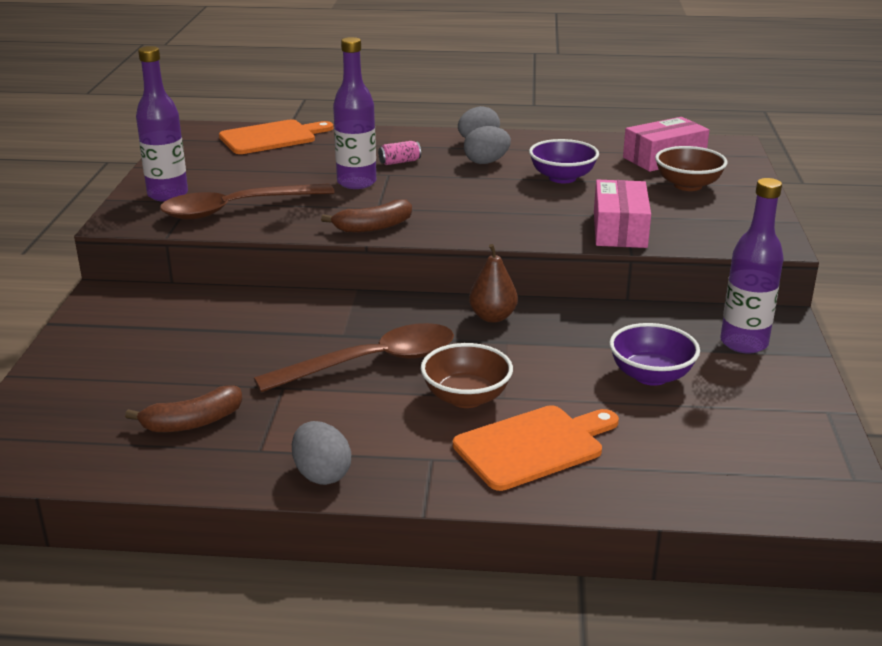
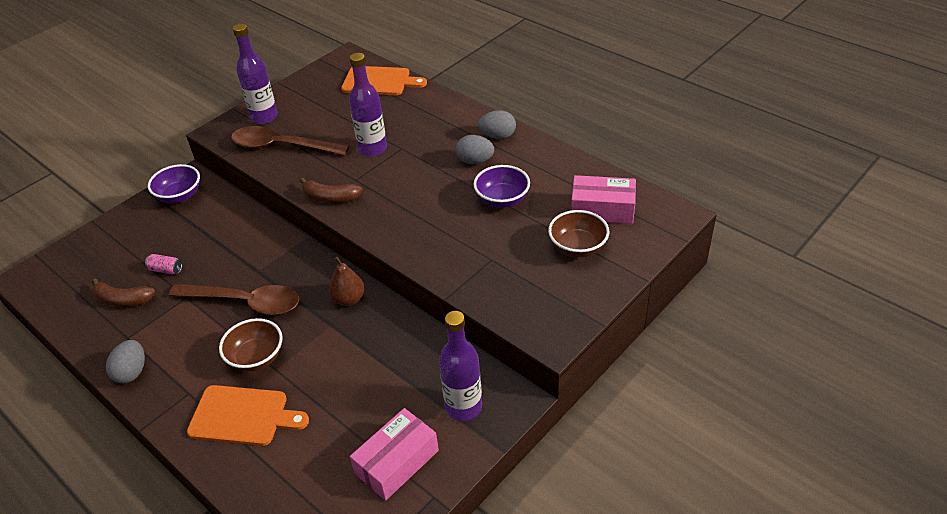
camera: 40 degrees right, 15 degrees up
pink can [378,141,421,165] -> pink can moved to [145,254,182,274]
pink box [594,180,651,248] -> pink box moved to [350,408,439,501]
purple bowl [609,323,700,386] -> purple bowl moved to [148,164,200,203]

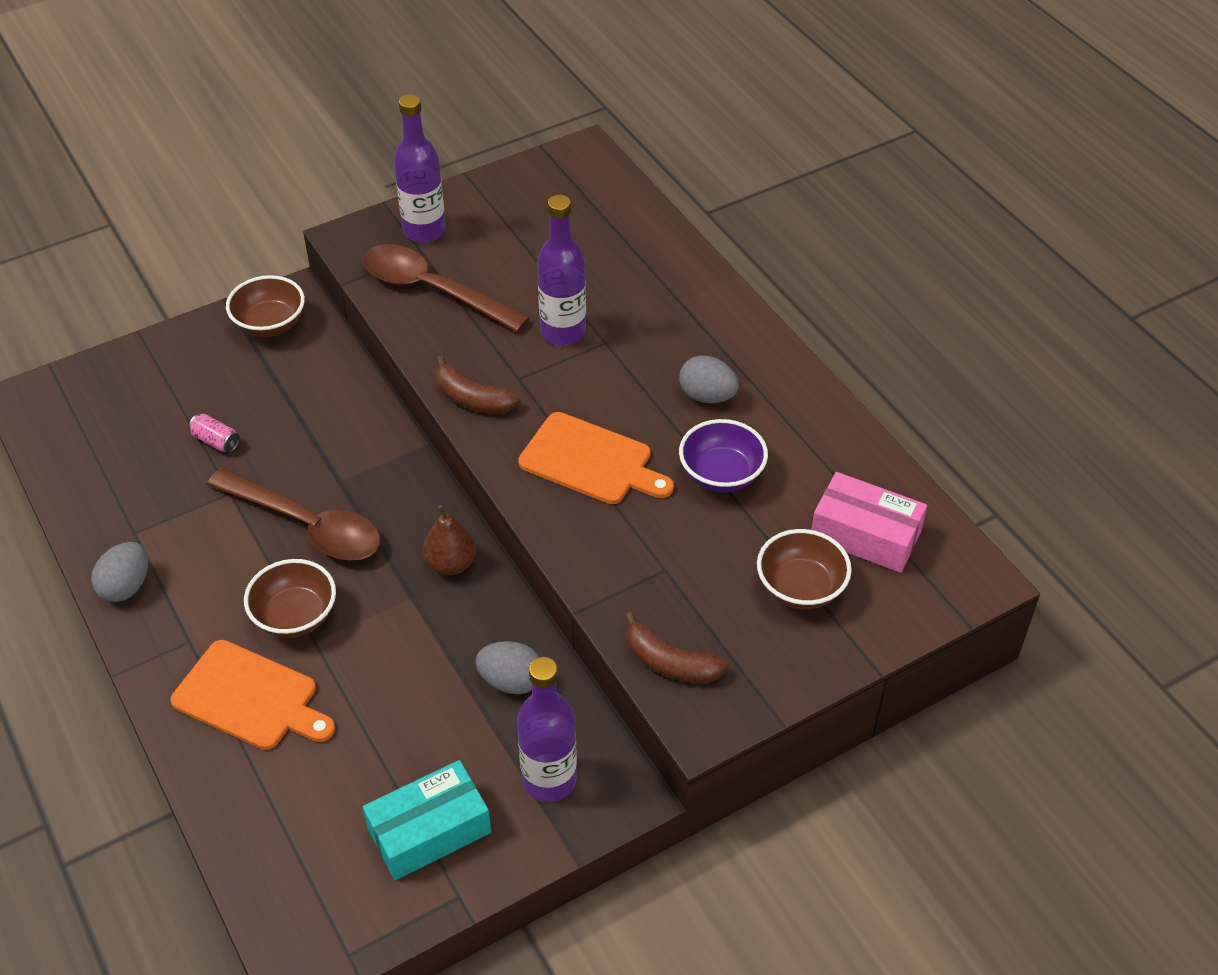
camera: 15 degrees right, 5 degrees up
brown banana [92,279,155,307] -> brown banana moved to [625,612,728,683]
purple bowl [148,164,200,203] -> brown bowl [226,275,305,337]
orange cutting board [341,66,427,95] -> orange cutting board moved to [518,412,674,504]
pink box [350,408,439,501] -> turquoise box [363,760,491,880]
grey egg [478,110,516,139] -> grey egg moved to [475,641,540,694]

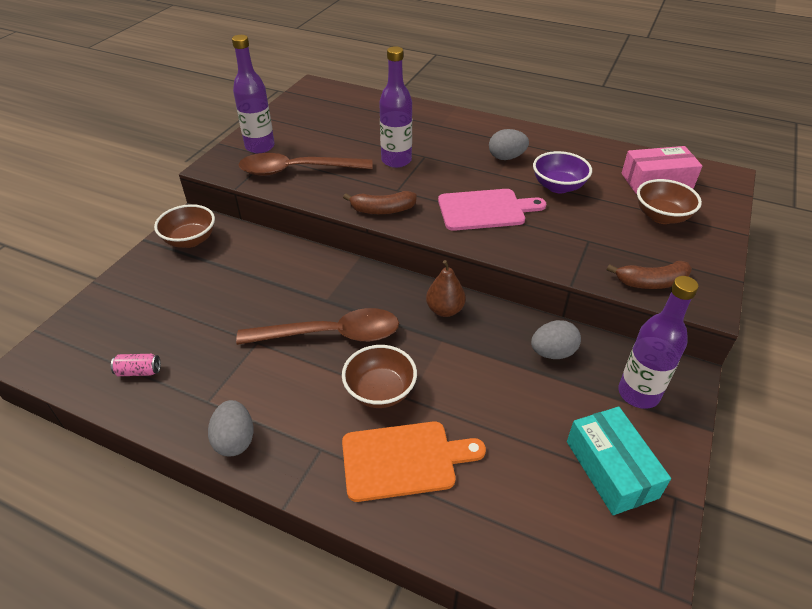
camera: 35 degrees left, 5 degrees down
pink can [189,414,240,453] -> pink can moved to [111,354,161,376]
turquoise box [363,760,491,880] -> turquoise box turned 45 degrees counterclockwise [567,407,671,515]
orange cutting board [518,412,674,504] -> pink cutting board [438,189,546,231]

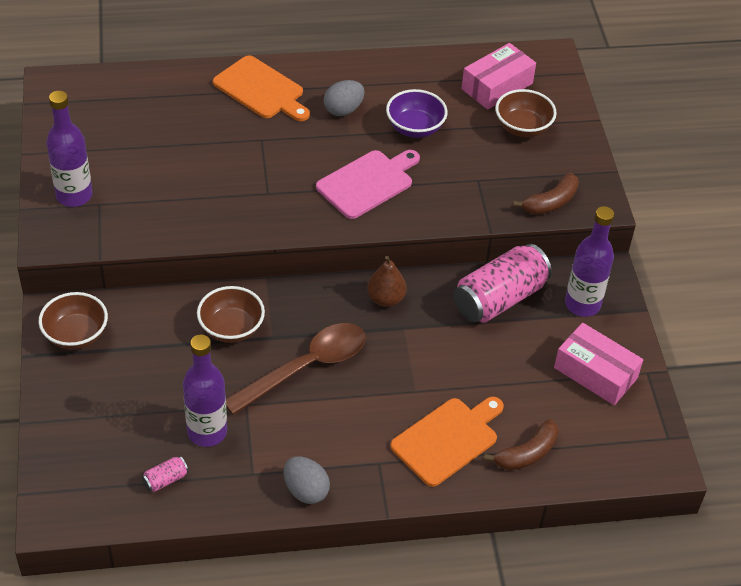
camera: 35 degrees left, 5 degrees up
brown spoon [239,153,373,176] -> none
brown bowl [342,345,417,408] -> brown bowl moved to [197,286,265,343]
brown banana [343,191,417,214] -> brown banana moved to [484,419,559,470]
purple bottle [379,46,412,168] -> purple bottle moved to [183,335,227,447]
grey egg [531,320,581,359] -> pink can [454,244,552,323]
turquoise box [567,407,671,515] -> pink box [554,323,643,405]
none -> orange cutting board [213,55,310,121]

